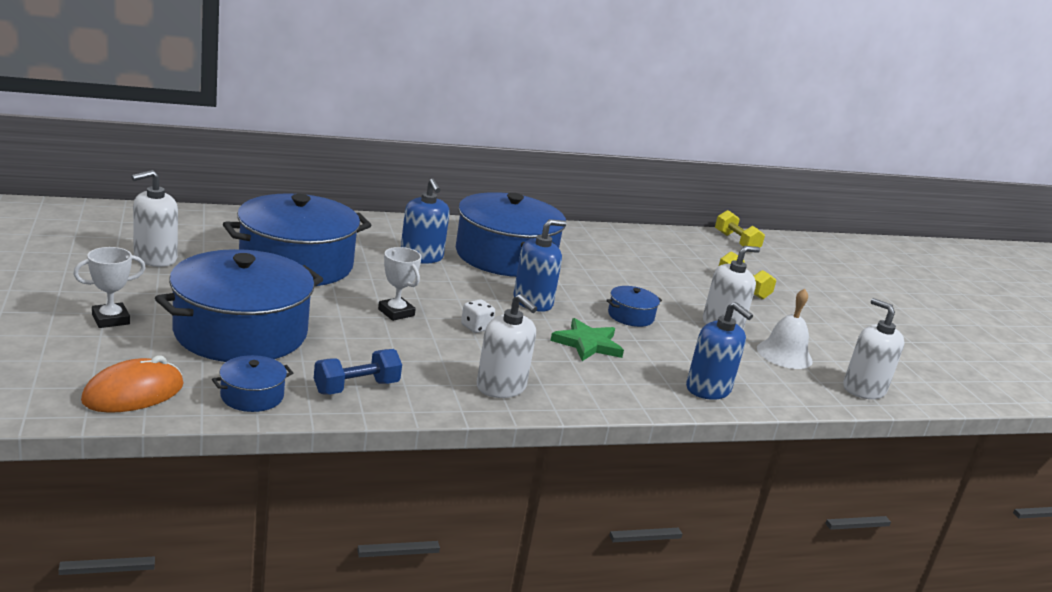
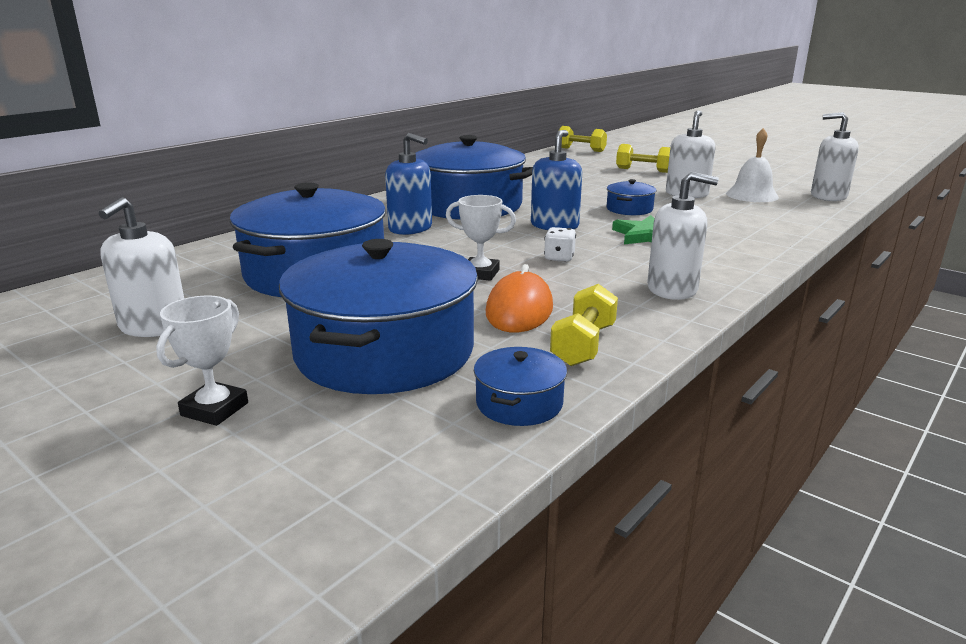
camera: 30 degrees left, 0 degrees up
orange mouse [81,356,184,413] -> orange mouse moved to [486,264,553,332]
blue dumbbell [314,349,402,395] -> yellow dumbbell [550,284,618,366]
blue soap dispenser [686,302,753,400] -> none

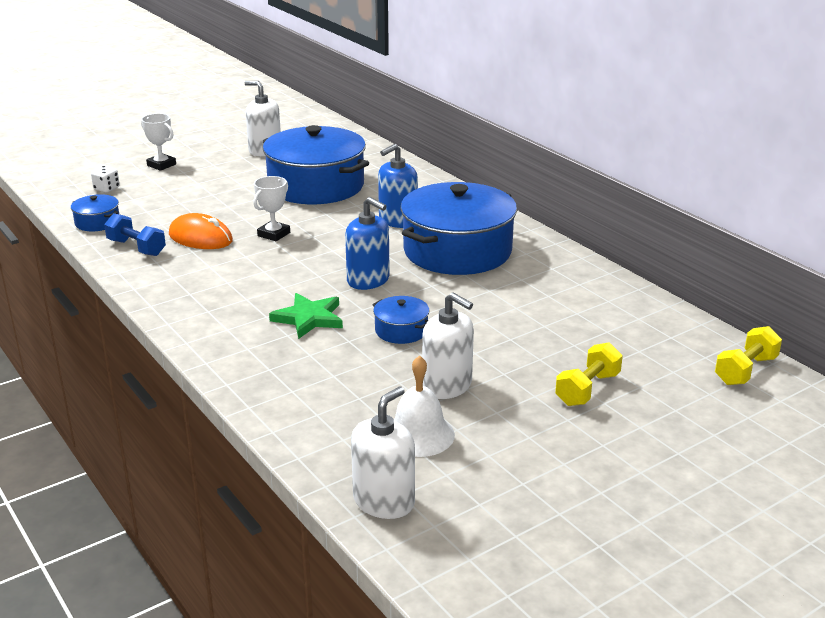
camera: 105 degrees right, 5 degrees up
blue pot [279,239,478,394] -> none
white dice [544,227,576,262] -> white dice moved to [91,166,120,192]
yellow dumbbell [550,284,618,366] -> blue dumbbell [104,213,166,256]
white soap dispenser [647,172,719,300] -> none

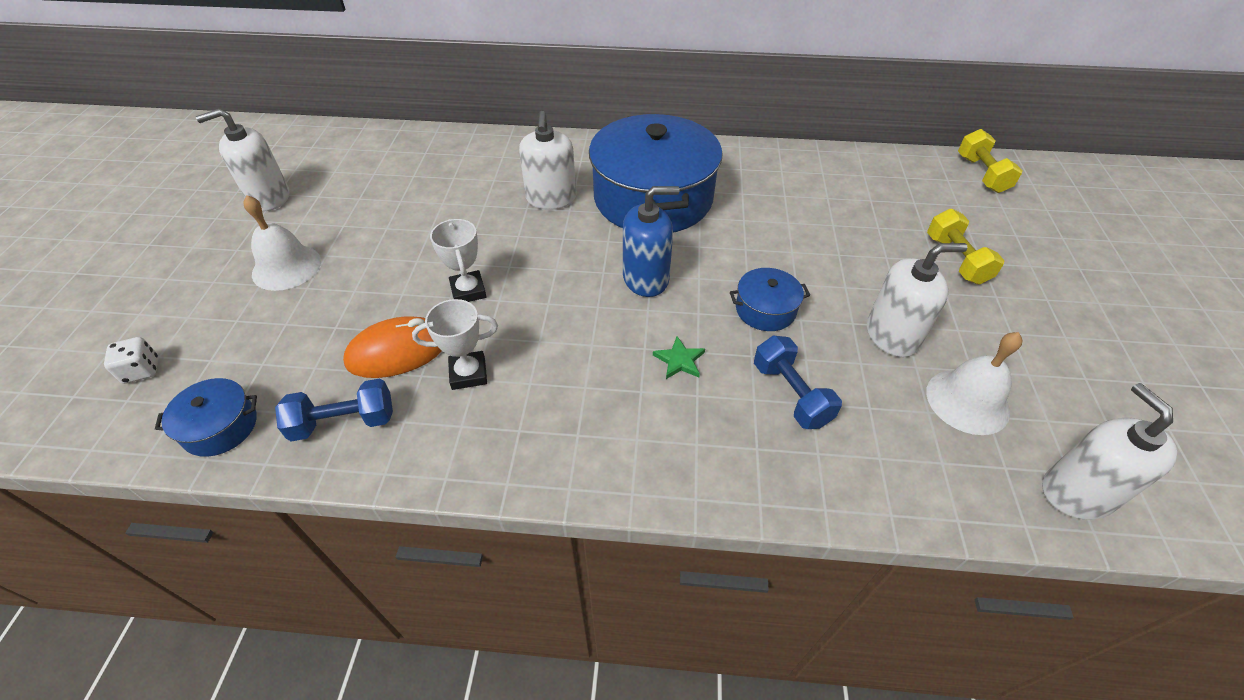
camera: 50 degrees left, 20 degrees up
white trophy [141,113,176,171] -> white trophy moved to [412,299,498,390]
blue pot [263,125,369,204] -> none
green star [269,293,343,339] -> green star [653,336,705,379], size x0.57
blue soap dispenser [378,144,418,228] -> white soap dispenser [519,111,576,210]
none -> white bell [243,195,321,291]
none -> blue dumbbell [754,335,842,429]

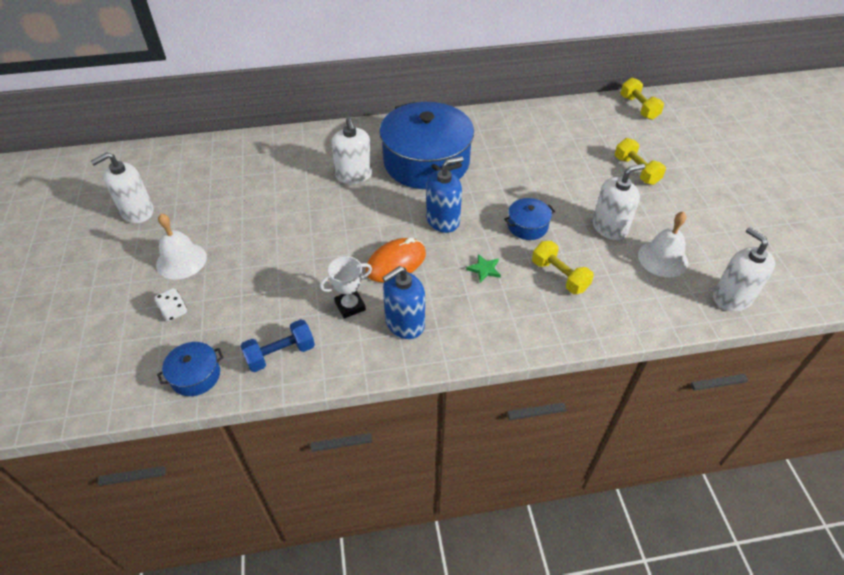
camera: 15 degrees left, 0 degrees up
white dice [104,337,158,384] -> white dice moved to [154,288,187,321]
orange mouse [343,316,442,378] -> orange mouse moved to [366,237,426,282]
white trophy [430,219,487,302] -> none
blue dumbbell [754,335,842,429] -> yellow dumbbell [532,241,594,294]
none -> blue soap dispenser [382,266,425,339]

